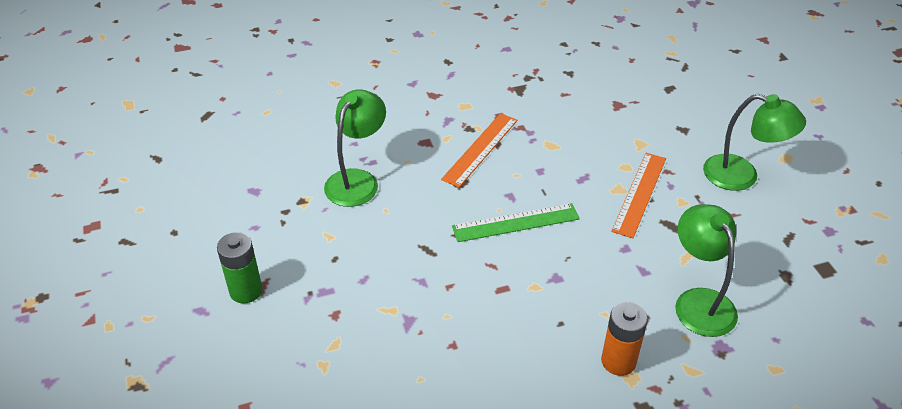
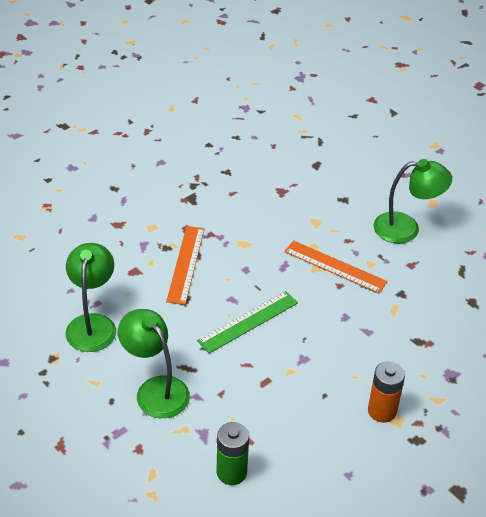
camera: 25 degrees left, 0 degrees up
green battery [217,232,263,303] -> green battery moved to [216,422,249,485]
orange ruler [611,153,666,238] -> orange ruler turned 60 degrees counterclockwise [284,240,388,294]
green lamp [675,204,738,337] -> green lamp moved to [118,309,190,418]

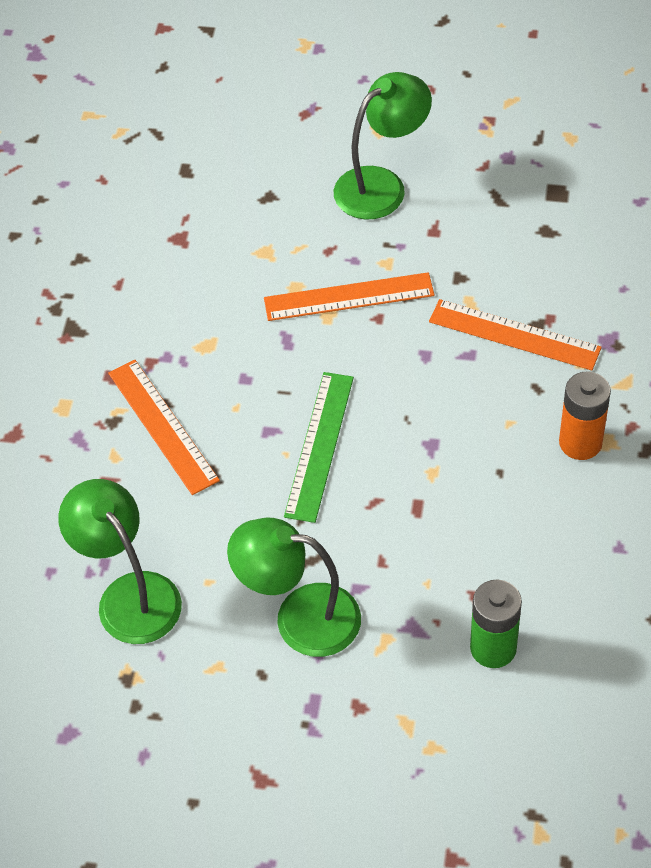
camera: 35 degrees left, 10 degrees up
none -> orange ruler [429,299,602,371]

